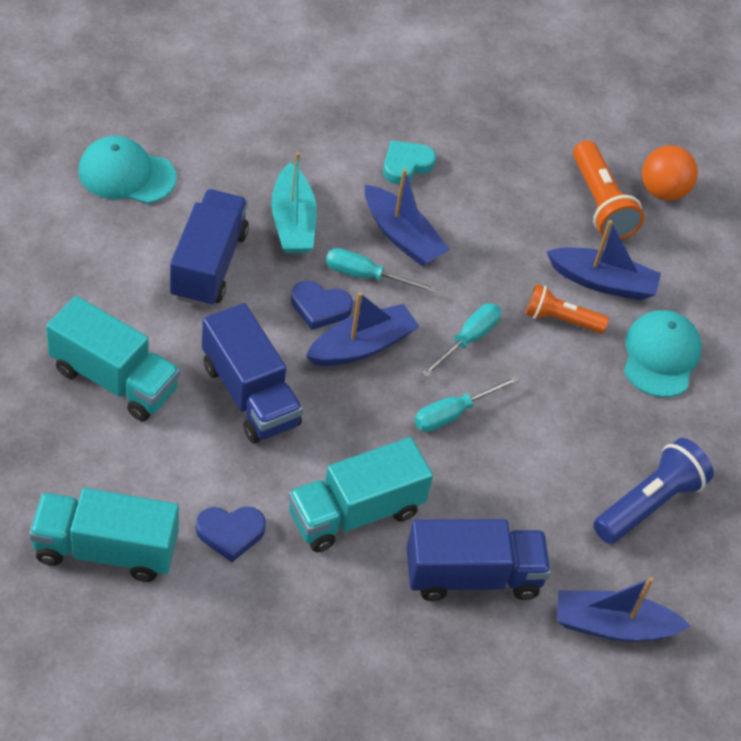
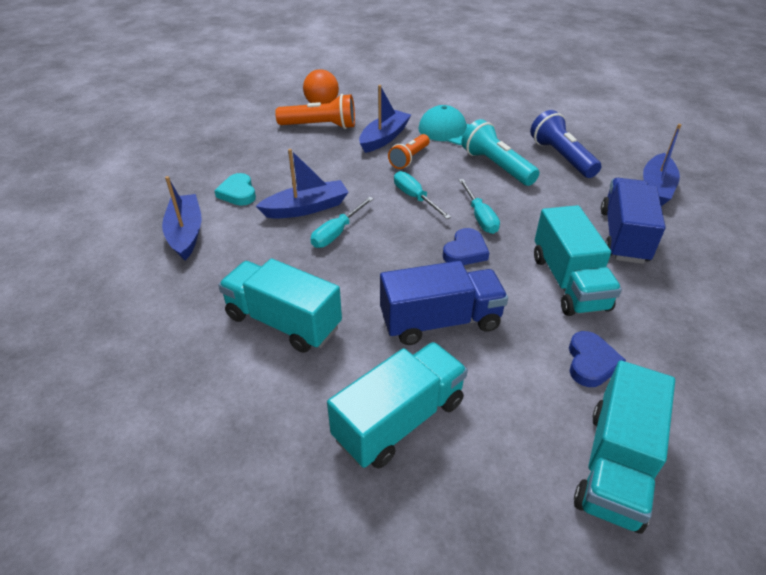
camera: 65 degrees left, 10 degrees down
turquoise cap [78,136,177,204] -> none
blue truck [170,189,249,307] -> turquoise truck [218,259,342,353]
turquoise boat [271,152,317,253] -> none
blue heart [291,281,353,330] -> blue heart moved to [443,228,489,265]
blue boat [306,292,419,366] -> blue boat moved to [162,176,202,260]
none -> turquoise flashlight [461,119,539,186]

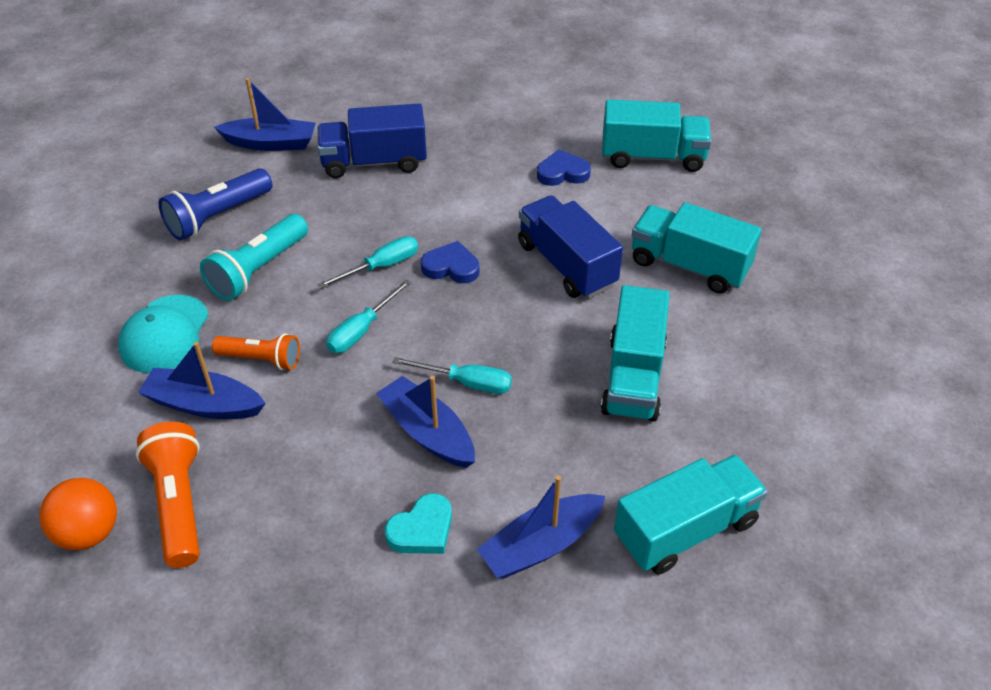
camera: 110 degrees left, 5 degrees up
turquoise truck [534,205,622,316] -> turquoise truck moved to [614,455,768,575]

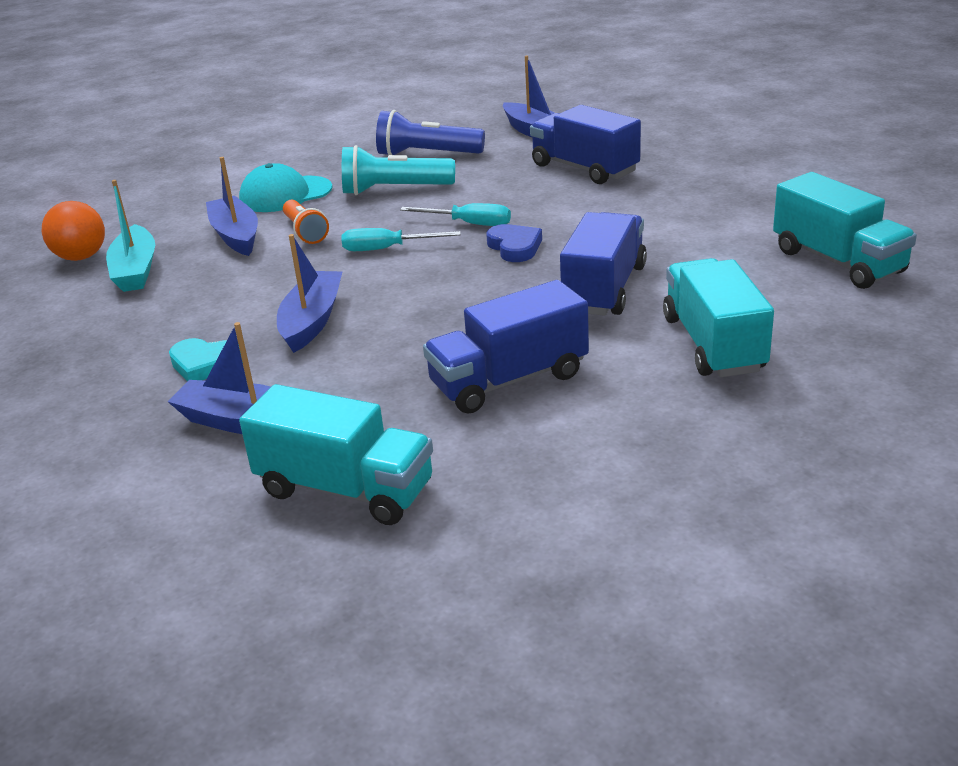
camera: 55 degrees right, 15 degrees down
orange flashlight [136,422,200,568] -> turquoise boat [106,180,155,292]
turquoise screwdriver [392,357,512,394] -> none
blue heart [537,150,591,186] -> none
turquoise truck [601,285,670,422] -> blue truck [423,280,589,414]

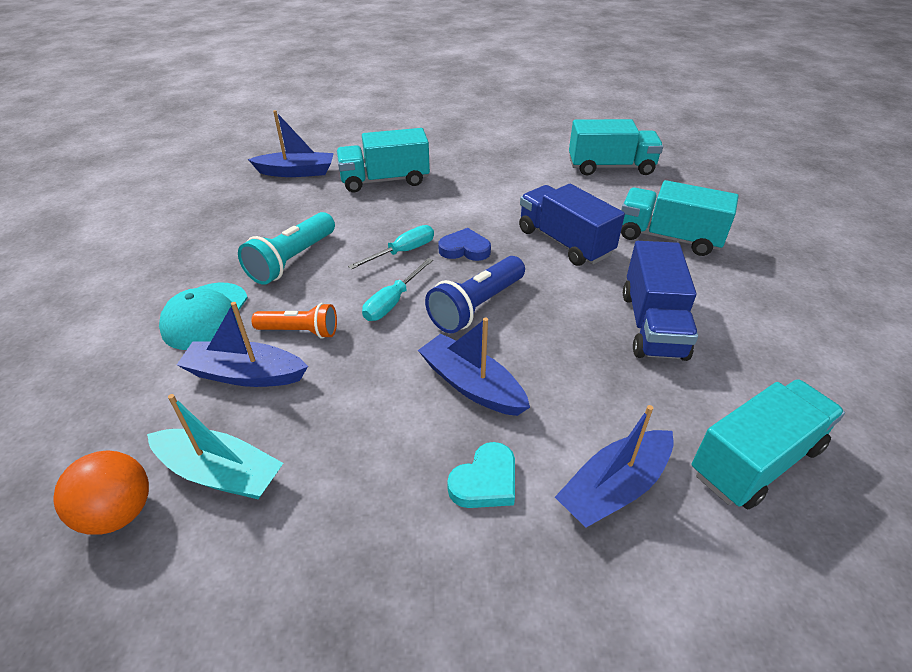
camera: 60 degrees left, 10 degrees up
blue flashlight [376,110,485,155] -> blue flashlight moved to [425,256,525,333]
blue truck [530,105,641,184] -> turquoise truck [336,128,430,193]

